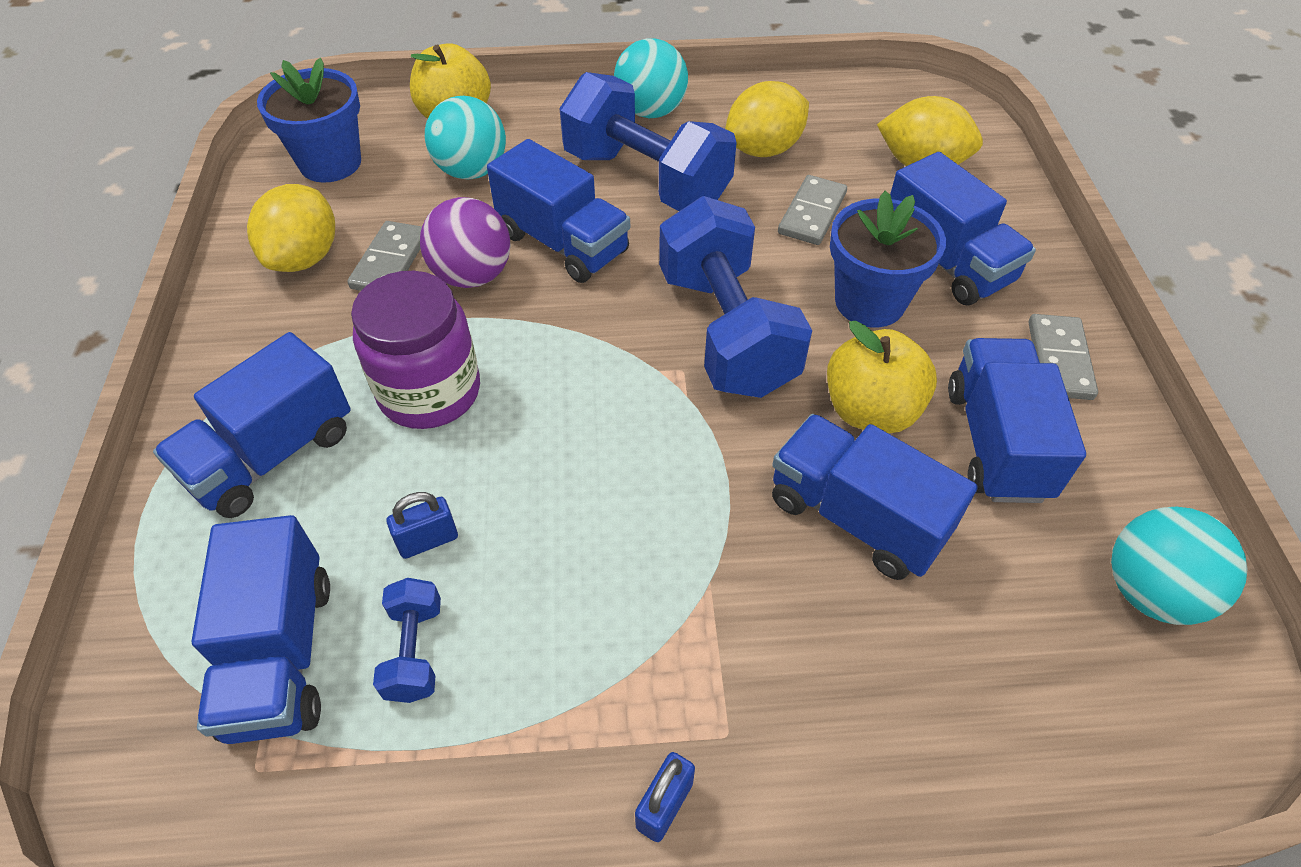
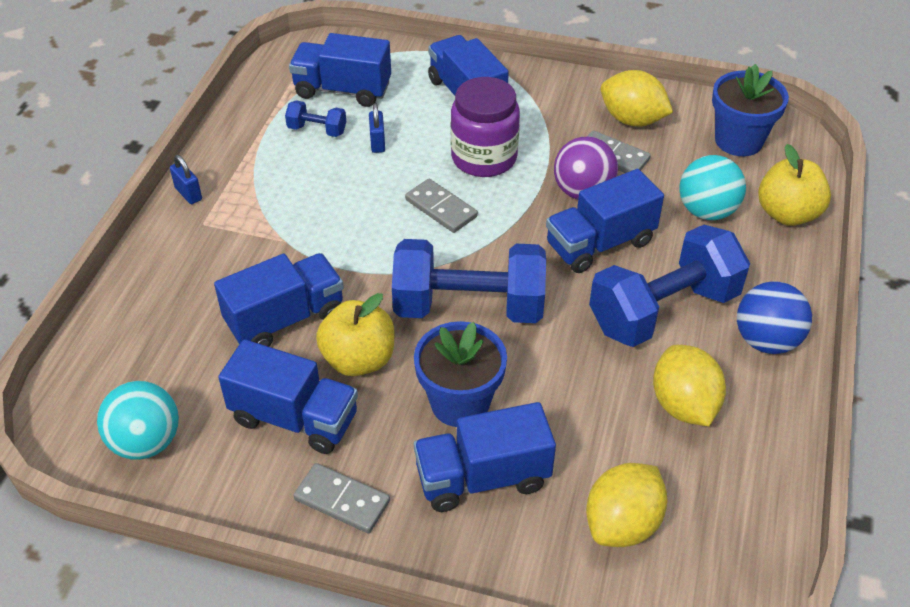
camera: 110 degrees right, 5 degrees down
turquoise ball [614,38,688,118] -> blue ball [737,281,812,354]
grey domino [778,175,847,245] -> grey domino moved to [405,179,478,233]

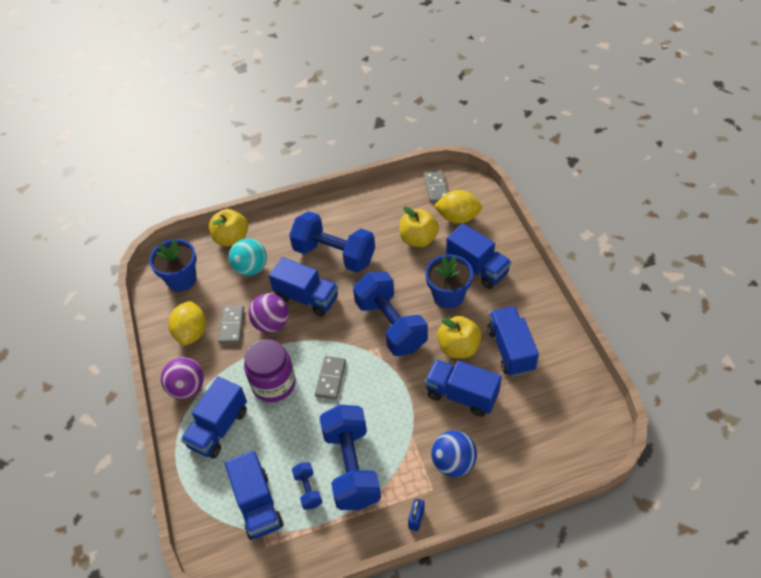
camera: 120 degrees left, 5 degrees up
turquoise ball [97,381,179,460] -> none
grey domino [293,463,390,533] -> grey domino moved to [424,171,448,203]
blue padlock [369,103,385,153] -> none
yellow lemon [653,345,726,426] -> none
blue ball [737,281,812,354] -> blue ball moved to [431,430,477,477]
none -> purple ball [161,357,204,399]
none -> blue dumbbell [319,405,381,510]
none -> yellow apple [399,206,439,247]

